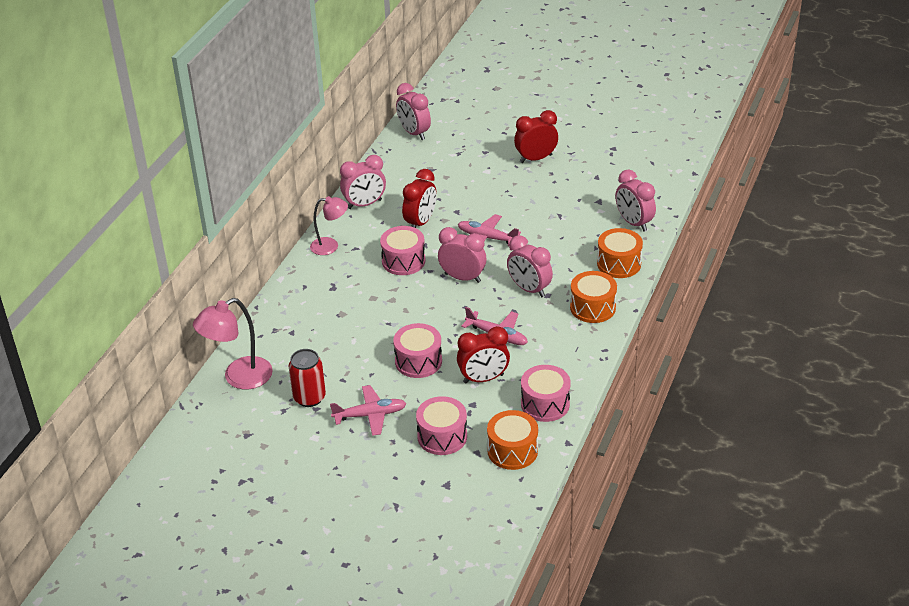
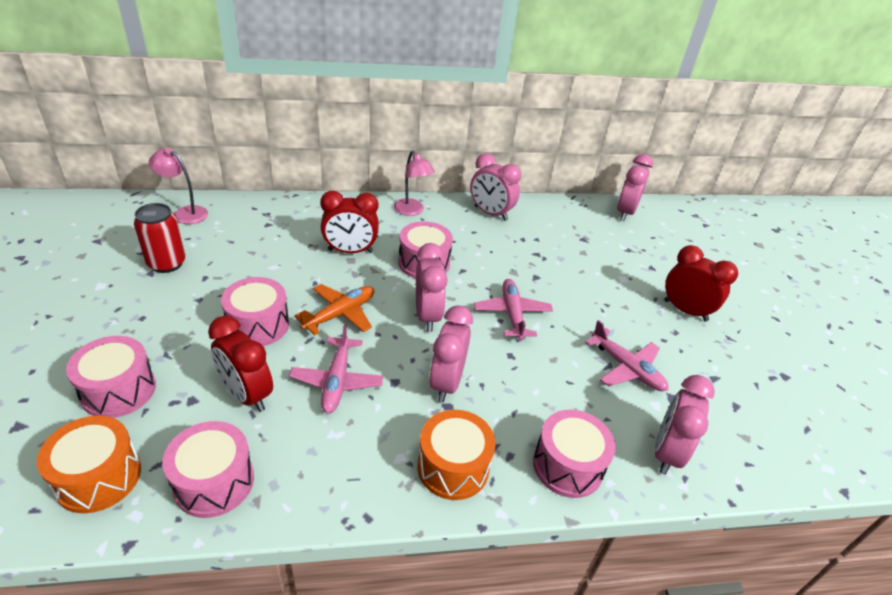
camera: 55 degrees right, 0 degrees up
pink lamp [193,298,273,389] -> pink lamp [149,148,208,224], size x0.65
pink plane [330,385,407,436] -> pink plane moved to [585,320,668,391]
red clock [402,169,437,228] -> red clock moved to [320,191,379,253]
orange drum [597,228,643,278] -> pink drum [533,410,616,498]
none -> orange plane [294,284,374,335]

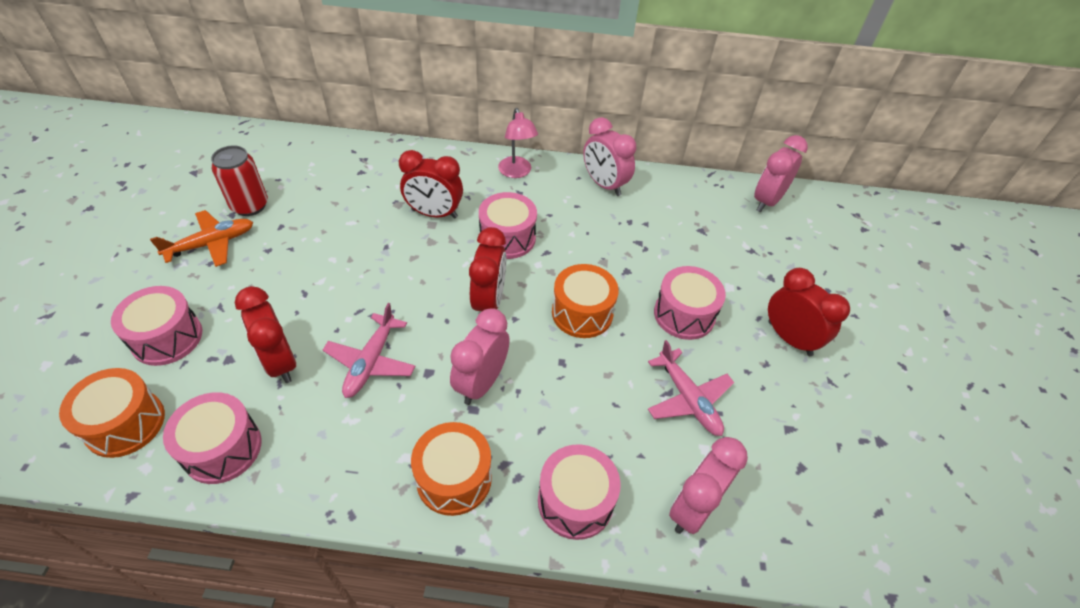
camera: 15 degrees right, 10 degrees up
pink lamp [149,148,208,224] -> none
pink drum [221,277,289,346] -> pink drum moved to [654,266,726,340]
orange plane [294,284,374,335] -> orange plane moved to [150,210,253,267]
pink clock [416,243,448,332] -> red clock [469,227,506,311]
pink plane [474,279,553,340] -> orange drum [552,264,619,338]

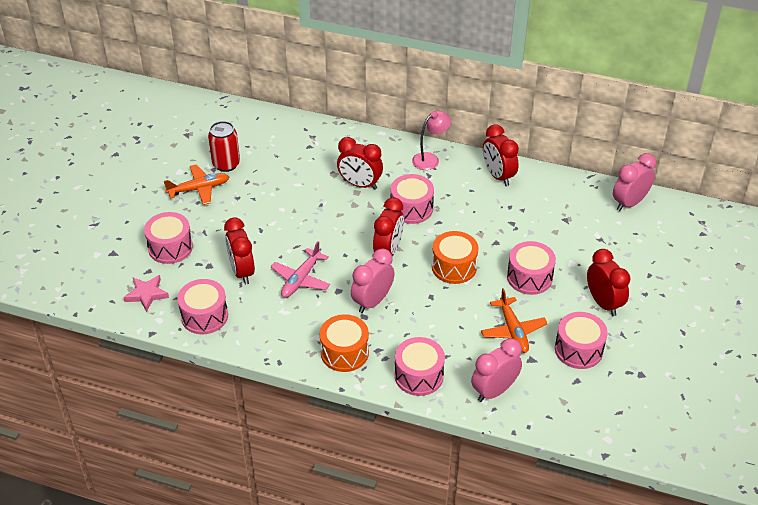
camera: 15 degrees right, 5 degrees down
orange drum [59,368,165,458] -> pink star [123,275,169,312]
pink lamp [498,108,538,178] -> pink lamp turned 120 degrees counterclockwise [412,111,451,170]
pink clock [583,117,636,196] -> red clock [483,124,519,186]
pink plane [648,340,734,436] -> orange plane [481,288,547,353]
none -> pink drum [555,312,608,369]

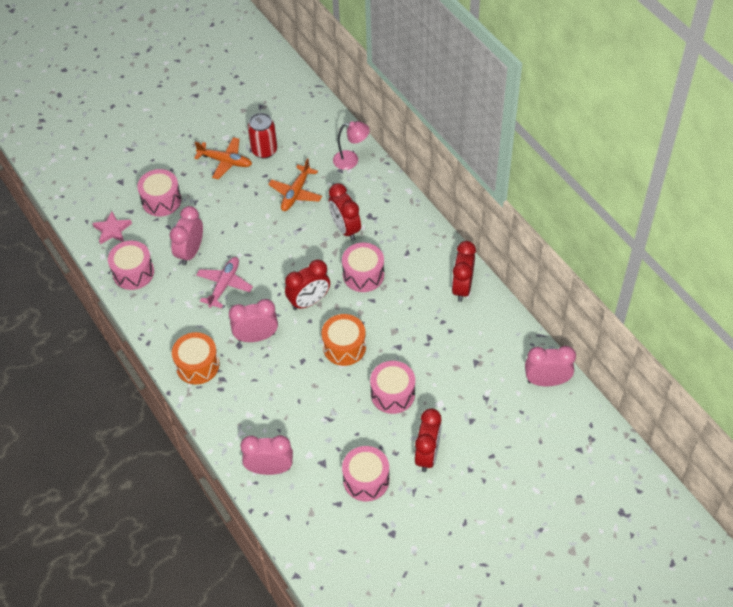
camera: 40 degrees right, 10 degrees up
red clock [224,217,255,285] -> pink clock [170,206,203,265]
pink plane [271,241,330,298] -> pink plane turned 135 degrees clockwise [196,257,253,309]
pink drum [395,337,445,396] -> none
pink lamp [412,111,451,170] -> pink lamp moved to [333,121,370,170]
orange plane [481,288,547,353] -> orange plane moved to [268,158,322,211]

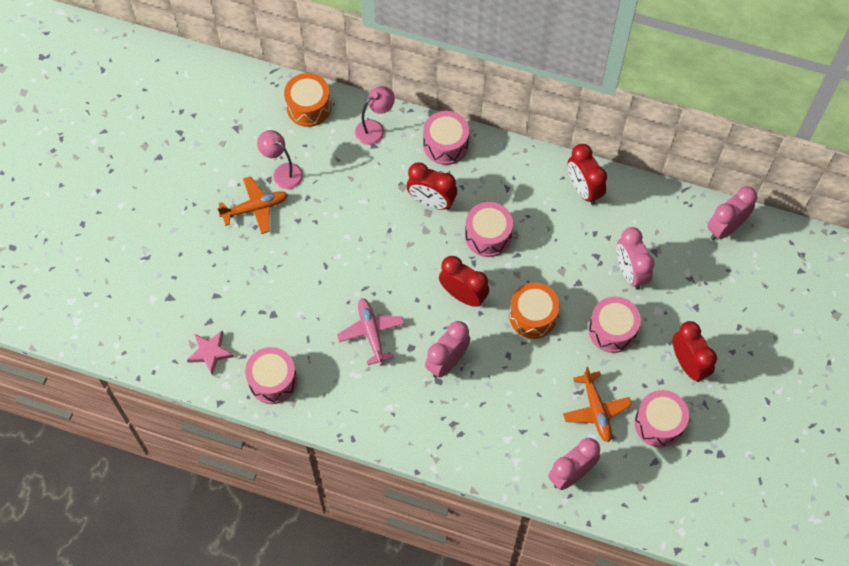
camera: 40 degrees left, 10 degrees up
pink drum [137,169,182,217] -> pink drum moved to [423,111,469,165]
pink clock [170,206,203,265] -> pink clock moved to [617,227,655,290]
orange drum [172,332,219,384] -> orange drum moved to [284,73,331,127]
red can [248,113,277,159] -> pink lamp [257,130,303,189]
orange plane [268,158,322,211] -> orange plane moved to [563,367,632,442]
red clock [285,260,330,310] -> red clock turned 75 degrees counterclockwise [439,256,489,307]

